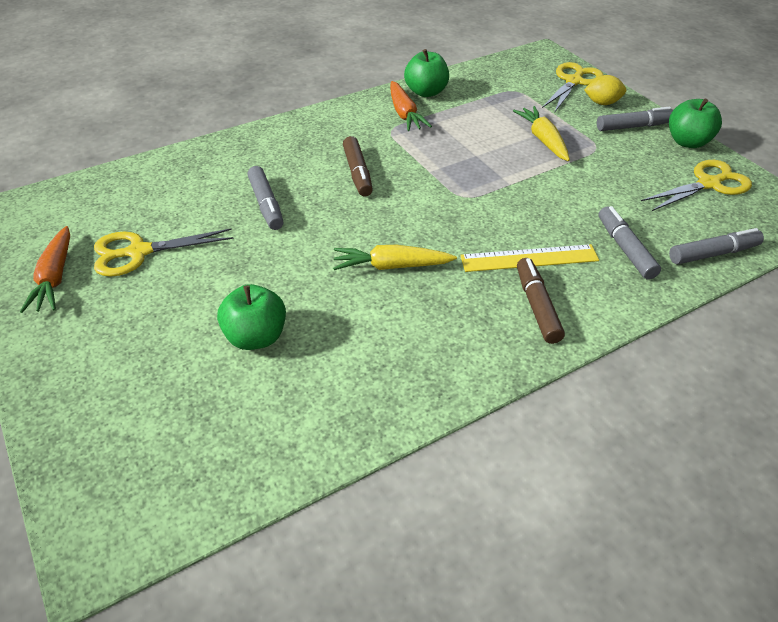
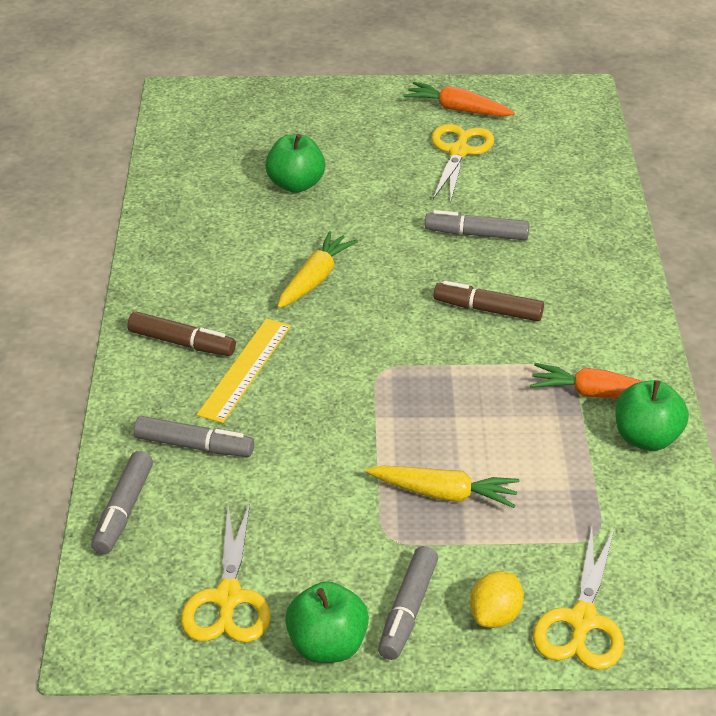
camera: 120 degrees right, 5 degrees down
yellow scissors [542,62,603,113] -> yellow scissors turned 45 degrees clockwise [533,527,624,670]

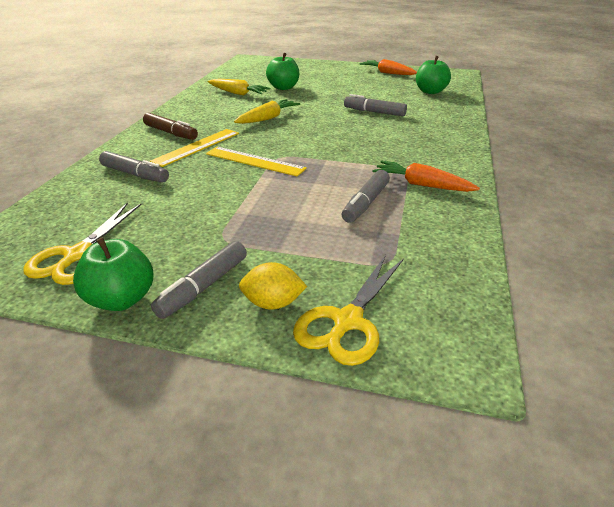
camera: 15 degrees right, 5 degrees down
grey marker [91,451,153,555] -> grey marker moved to [342,170,390,223]
yellow carrot [366,466,520,508] -> yellow carrot moved to [208,79,271,95]
yellow scissors [431,124,494,203] -> none
brown marker [434,281,544,321] -> none
yellow lemon [470,571,524,628] -> yellow lemon turned 45 degrees clockwise [239,262,307,310]
green apple [615,380,689,451] -> green apple moved to [416,56,451,94]
none -> yellow ruler [206,147,307,176]

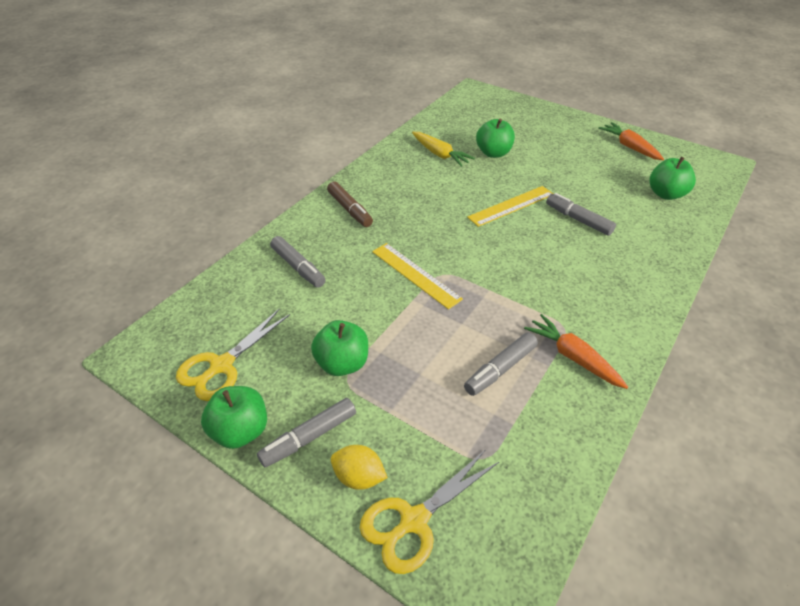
camera: 20 degrees right, 10 degrees up
yellow ruler [150,129,239,167] -> yellow ruler moved to [467,186,553,227]
yellow carrot [234,99,300,124] -> none
none -> green apple [311,320,368,376]

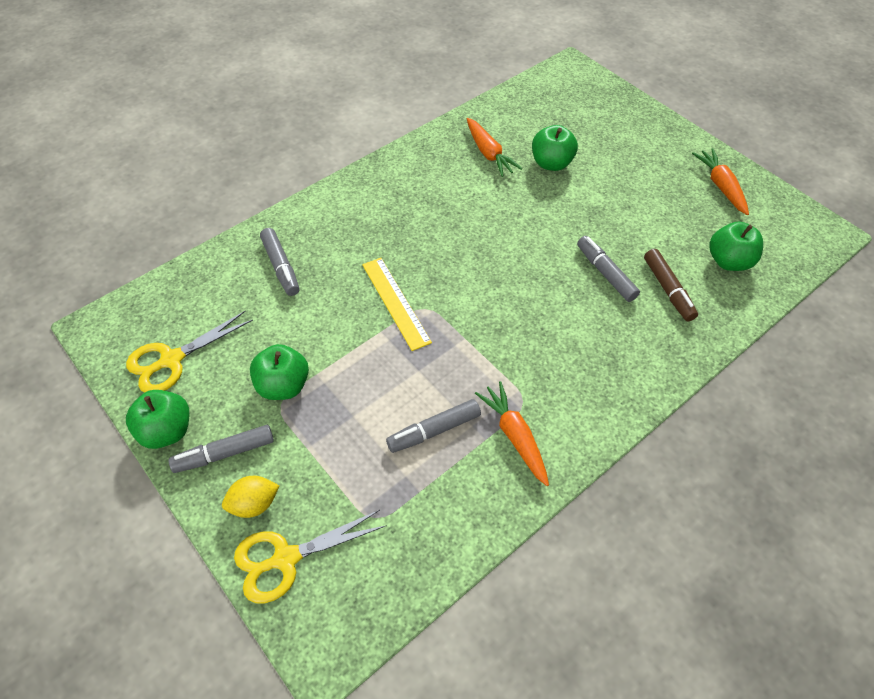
camera: 15 degrees right, 10 degrees up
brown marker [327,181,373,227] -> brown marker moved to [644,249,698,321]
yellow lemon [331,445,388,490] -> yellow lemon turned 60 degrees counterclockwise [222,476,280,518]
yellow carrot [412,132,475,167] -> orange carrot [467,118,522,177]
yellow ruler [467,186,553,227] -> none

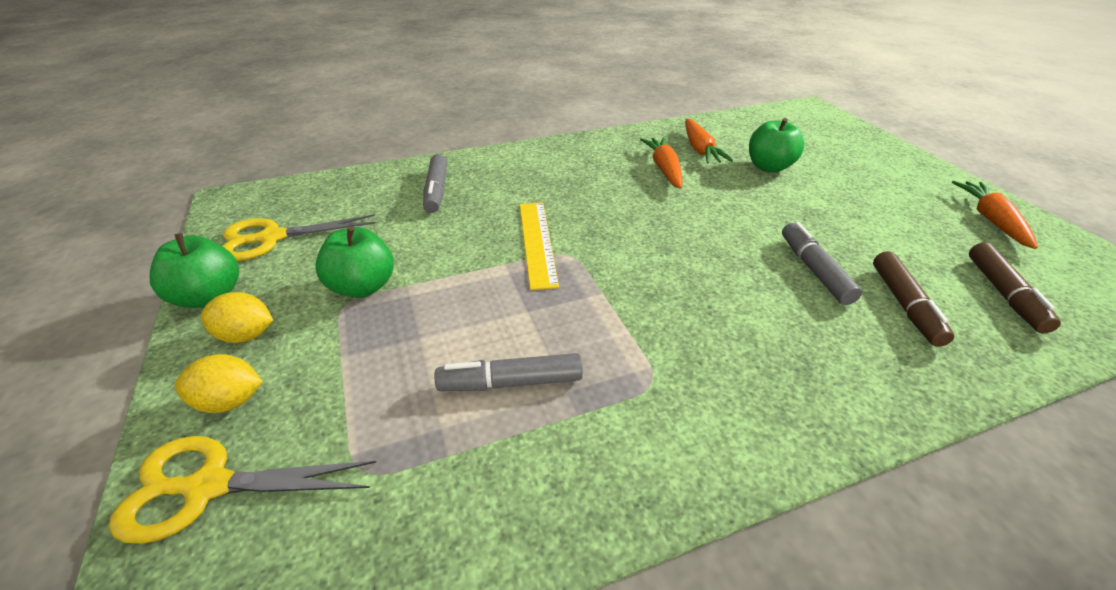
camera: 20 degrees right, 15 degrees down
grey marker [168,425,274,473] -> yellow lemon [201,292,273,343]
orange carrot [475,381,549,486] -> orange carrot moved to [640,137,683,189]
green apple [709,222,763,271] -> brown marker [969,242,1061,333]

